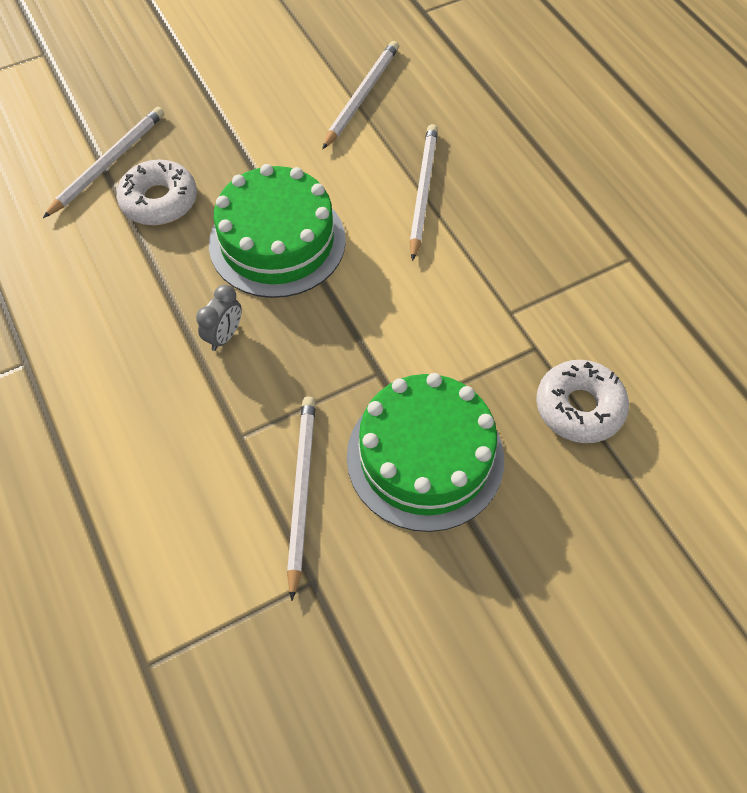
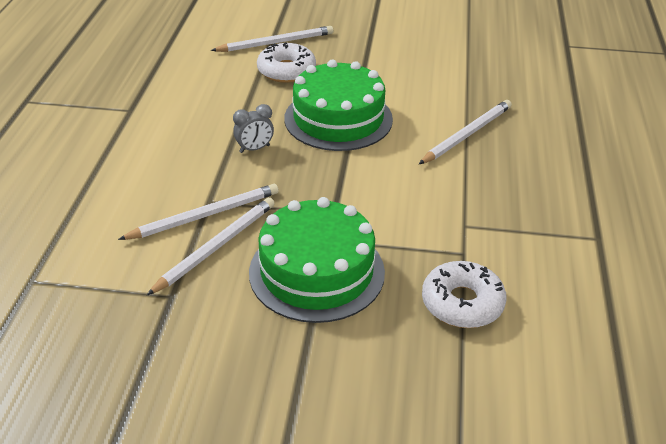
camera: 35 degrees right, 20 degrees down
white pencil [322,41,399,149] -> white pencil moved to [118,184,279,240]

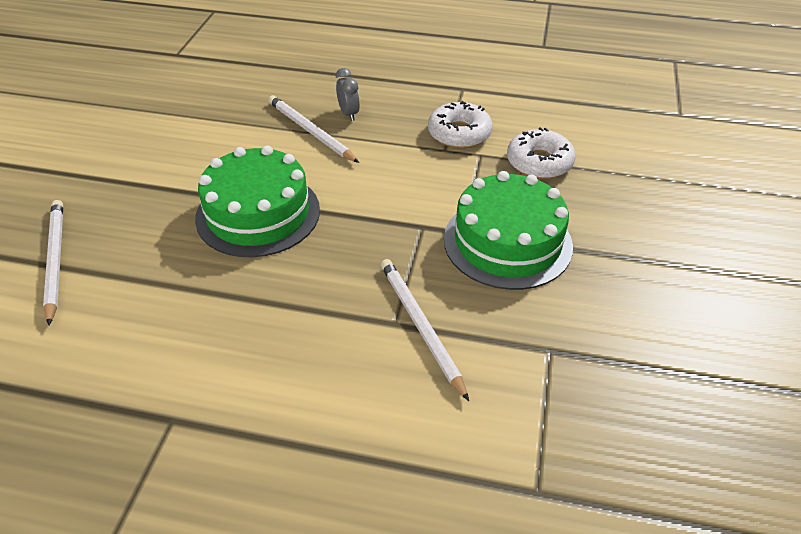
camera: 85 degrees left, 5 degrees up
white pencil [147,197,275,295] -> none
grey clock [233,104,274,153] -> grey clock moved to [336,68,360,121]
white donut [257,42,316,83] -> white donut moved to [428,101,493,148]

